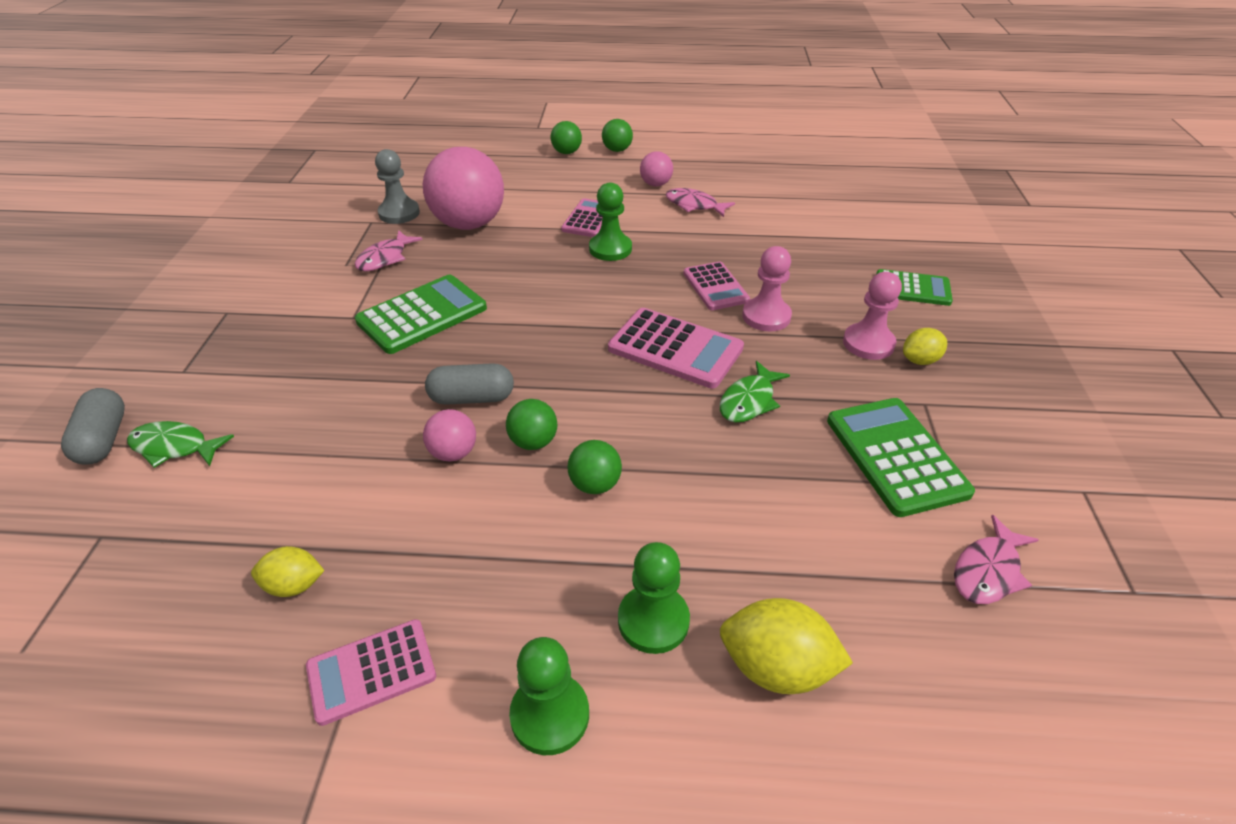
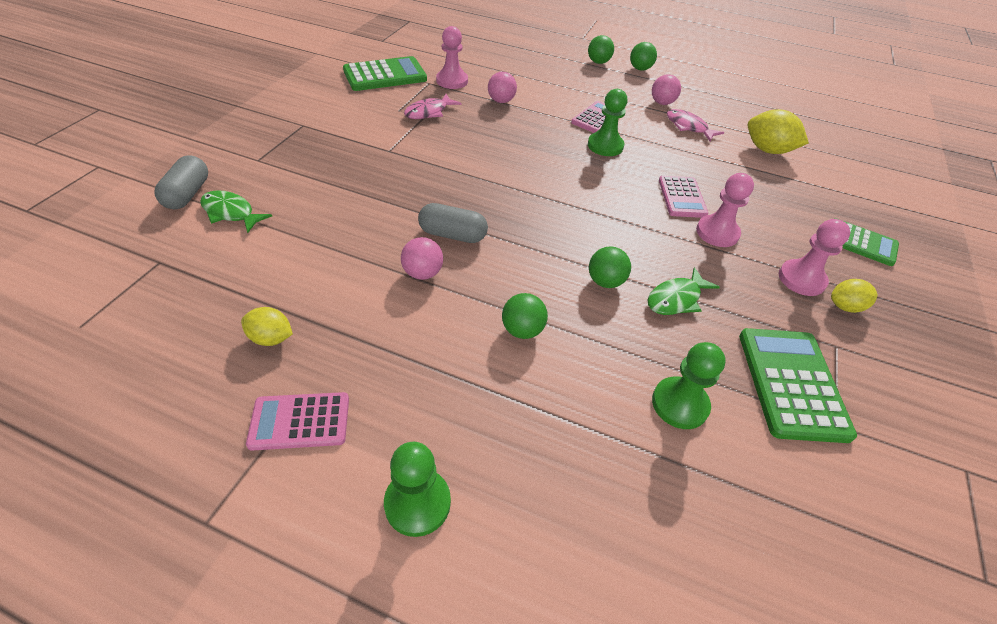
camera: 15 degrees right, 5 degrees up
green calculator [355,275,487,354] -> green calculator moved to [343,56,427,91]
grey pawn [375,149,420,224] -> pink pawn [436,26,468,89]
pink ball [423,147,504,230] -> pink ball [488,72,517,103], size x0.46
green ball [506,399,557,450] -> green ball moved to [589,247,631,288]
pink calculator [608,308,744,389] -> none
green pawn [618,542,690,654] -> green pawn moved to [652,342,726,429]
yellow lemon [720,598,853,694] -> yellow lemon moved to [748,109,809,154]
pink fish [954,515,1039,604] -> none

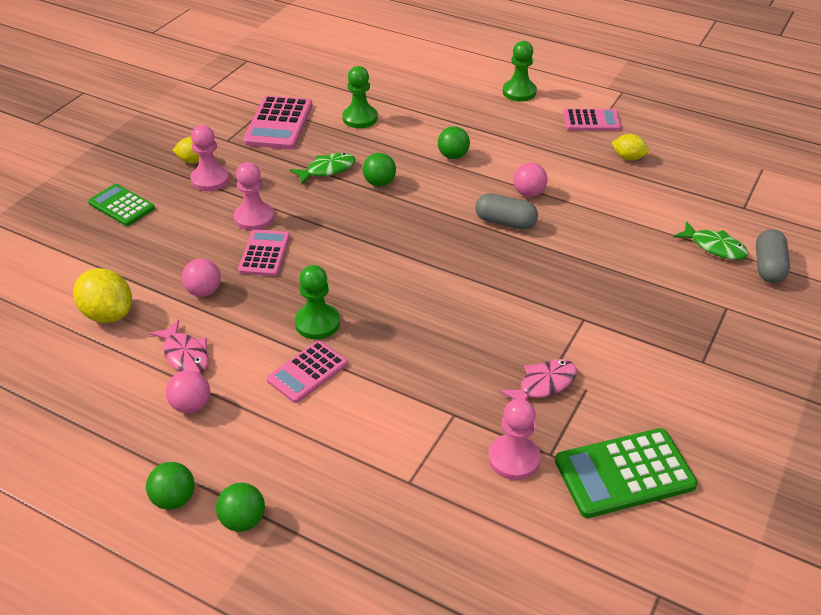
camera: 170 degrees left, 5 degrees down
pink ball [488,72,517,103] -> pink ball moved to [182,258,221,297]
green calculator [739,328,857,443] -> pink calculator [243,96,312,149]

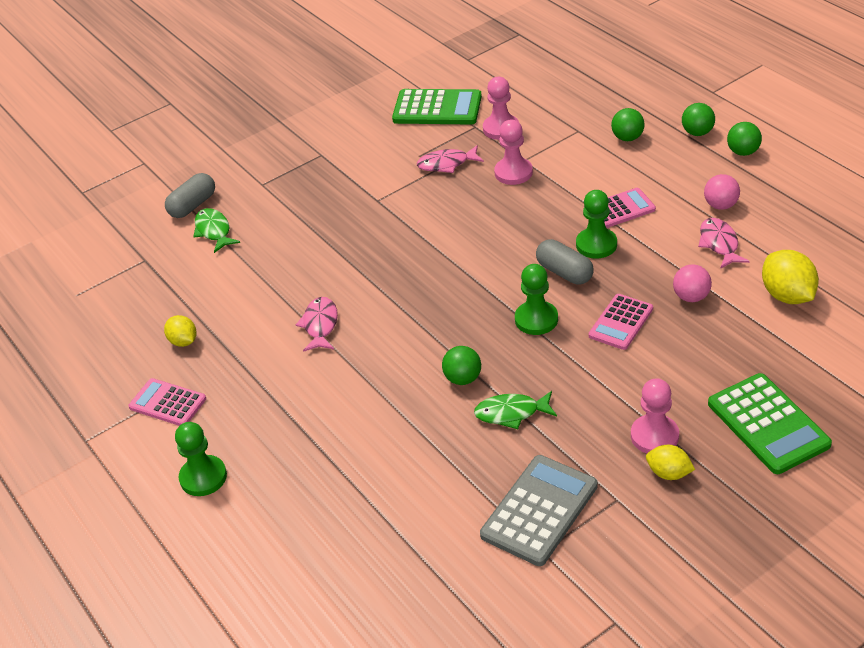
camera: 150 degrees left, 0 degrees up
green calculator [88,184,155,226] -> green calculator [708,373,832,474], size x1.53
pink pawn [234,162,275,231] -> pink pawn moved to [494,120,533,185]
pink calculator [243,96,312,149] -> grey calculator [480,455,598,566]
green pawn [342,66,378,128] -> green pawn moved to [515,264,558,335]
green ball [438,126,470,159] -> green ball moved to [611,108,645,141]
grey capsule [475,193,538,230] -> grey capsule moved to [536,239,594,285]
pink ball [513,163,548,197] -> pink fish [296,297,338,352]

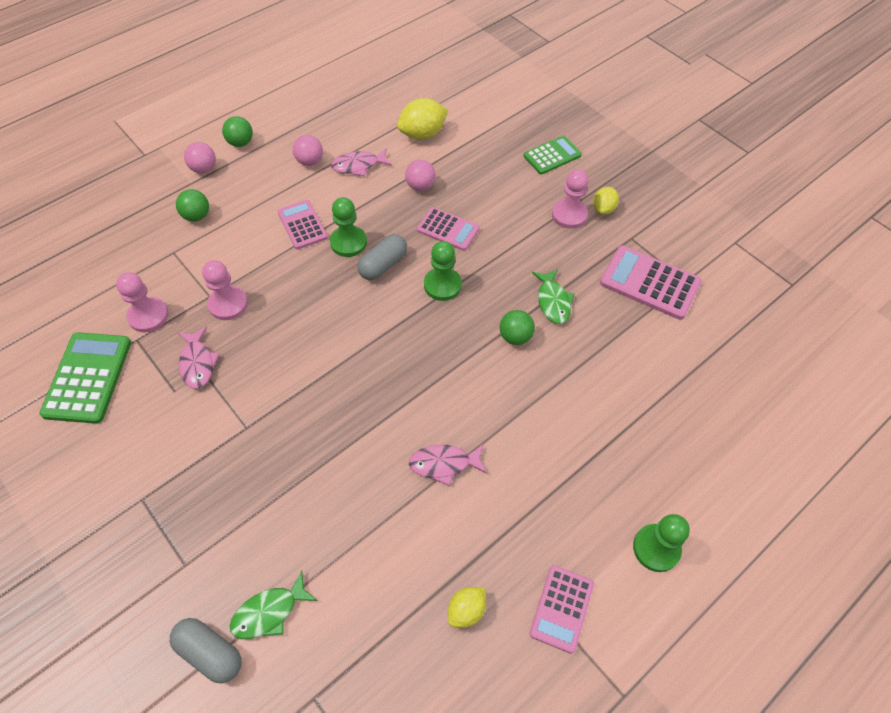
camera: 100 degrees left, 15 degrees up
grey calculator [480,455,598,566] -> pink calculator [600,246,702,320]
green ball [682,103,715,136] -> pink ball [184,142,216,173]
green calculator [708,373,832,474] -> green calculator [523,136,582,175], size x0.65

